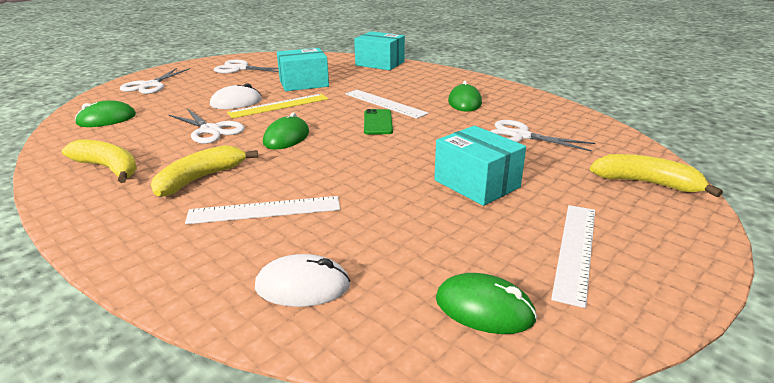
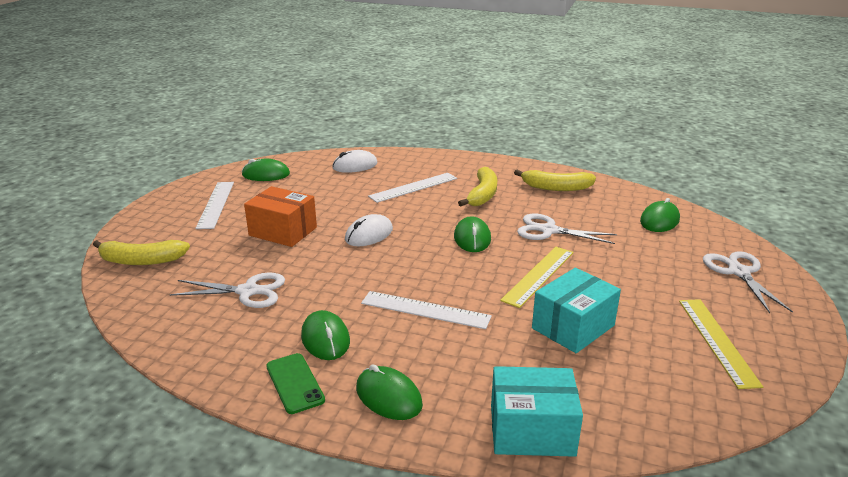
camera: 155 degrees right, 0 degrees up
white mouse [210,83,262,109] -> white mouse moved to [345,214,393,246]
white scissors [214,60,279,73] -> yellow ruler [679,299,763,389]
green phone [364,109,393,135] -> green phone moved to [266,353,325,414]
turquoise box [434,126,526,206] -> orange box [244,186,317,247]
none -> green mouse [356,364,423,420]

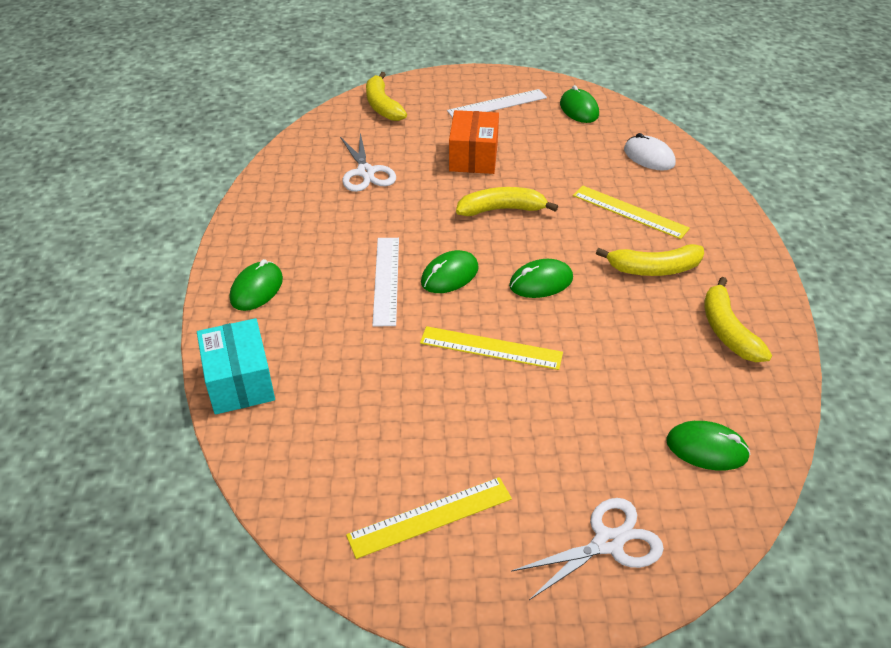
camera: 70 degrees right, 15 degrees up
green phone [266,353,325,414] -> none
green mouse [301,310,350,360] -> green mouse moved to [421,250,479,293]
white mouse [345,214,393,246] -> yellow banana [456,187,558,216]
white ruler [368,173,457,203] -> yellow ruler [573,186,690,239]
white scissors [517,214,617,244] -> none
turquoise box [532,268,621,353] -> none

